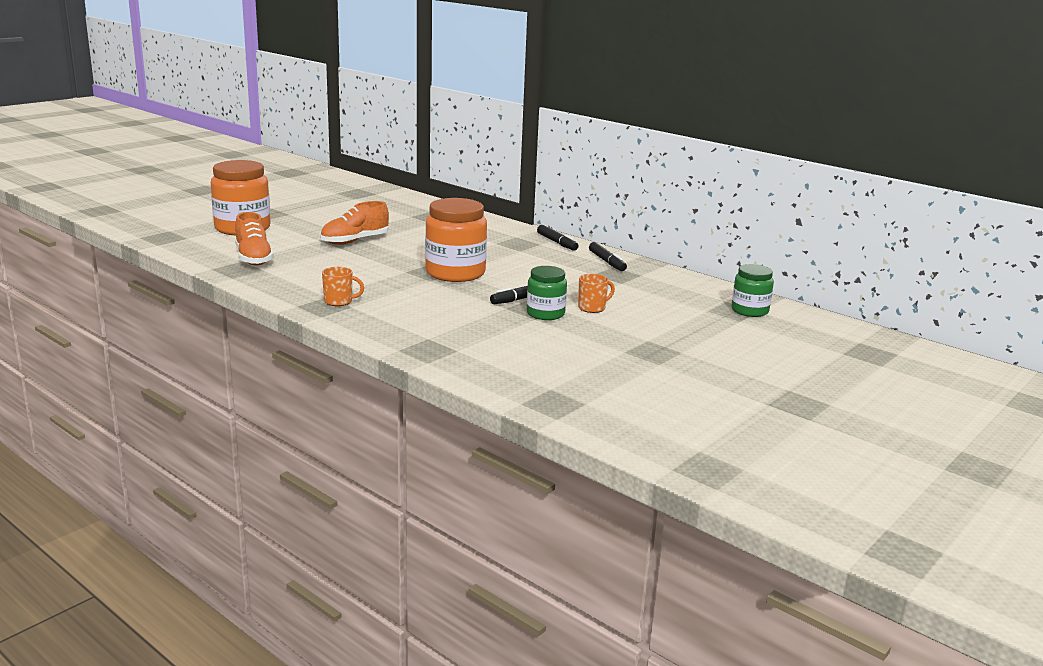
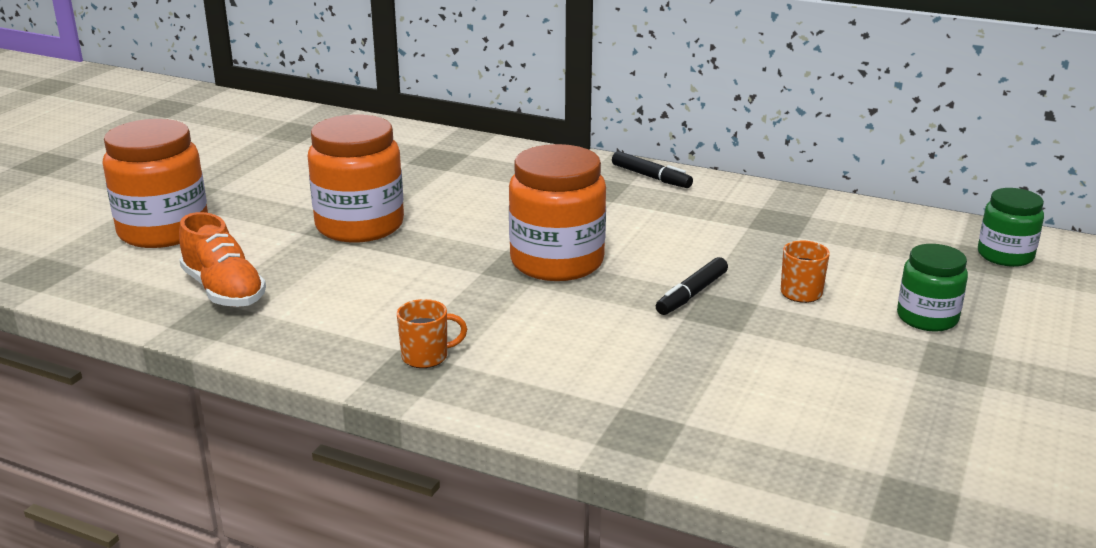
camera: 15 degrees left, 5 degrees up
orange shoe [320,201,389,245] -> orange jar [308,114,404,243]
green jar [527,266,567,320] -> green jar moved to [897,244,968,332]
black marker [589,242,627,271] -> none

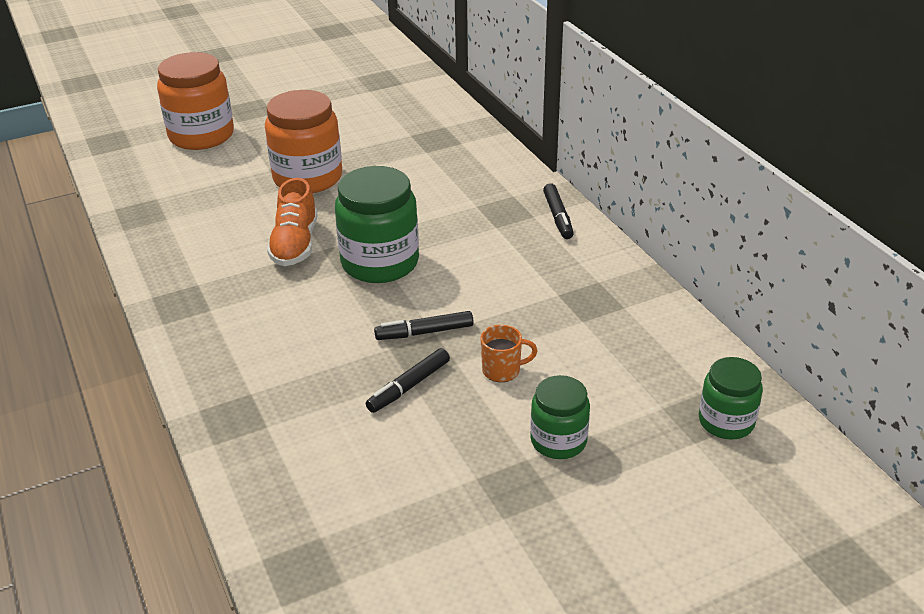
camera: 40 degrees right, 10 degrees up
orange shoe [179,212,266,307] -> orange shoe moved to [267,178,317,266]
orange mug [397,299,467,368] -> none
orange jar [509,144,606,281] -> green jar [335,166,419,283]
none -> black marker [366,348,450,413]

